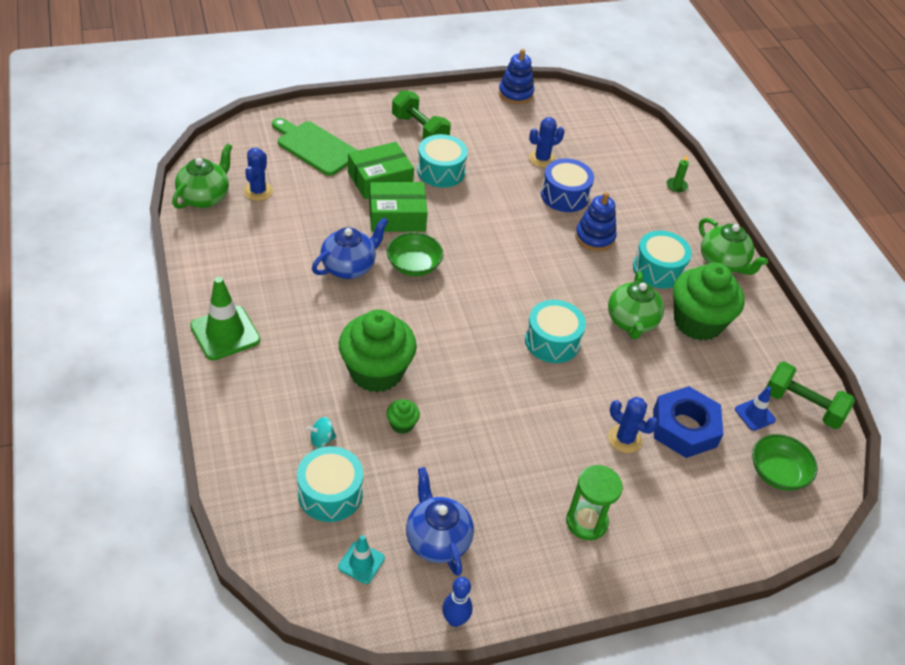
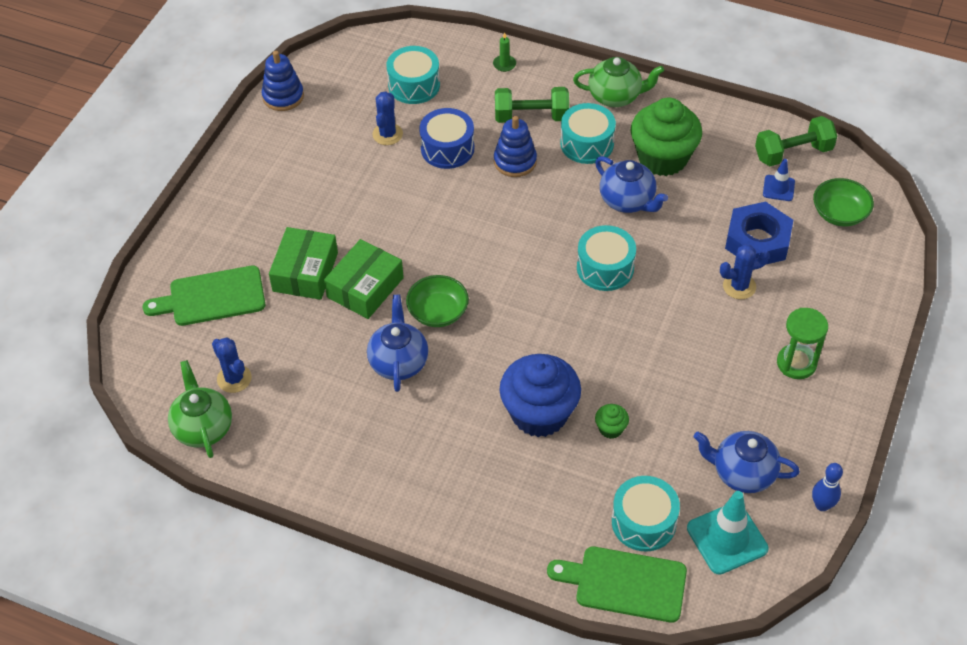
camera: 45 degrees left, 5 degrees up
green traffic cone [190,277,260,361] -> none
turquoise spinning top [306,417,337,448] -> none
turquoise traffic cone [338,535,385,584] -> turquoise traffic cone [687,491,768,575], size x1.80
green cupcake [339,309,417,393] -> blue cupcake [499,354,581,437]
green dumbbell [392,90,451,139] -> green dumbbell moved to [495,87,569,123]
turquoise drum [417,134,468,187] -> turquoise drum moved to [387,46,440,104]
green teapot [608,271,664,339] -> blue teapot [595,156,668,213]
none -> green cutting board [547,546,687,623]

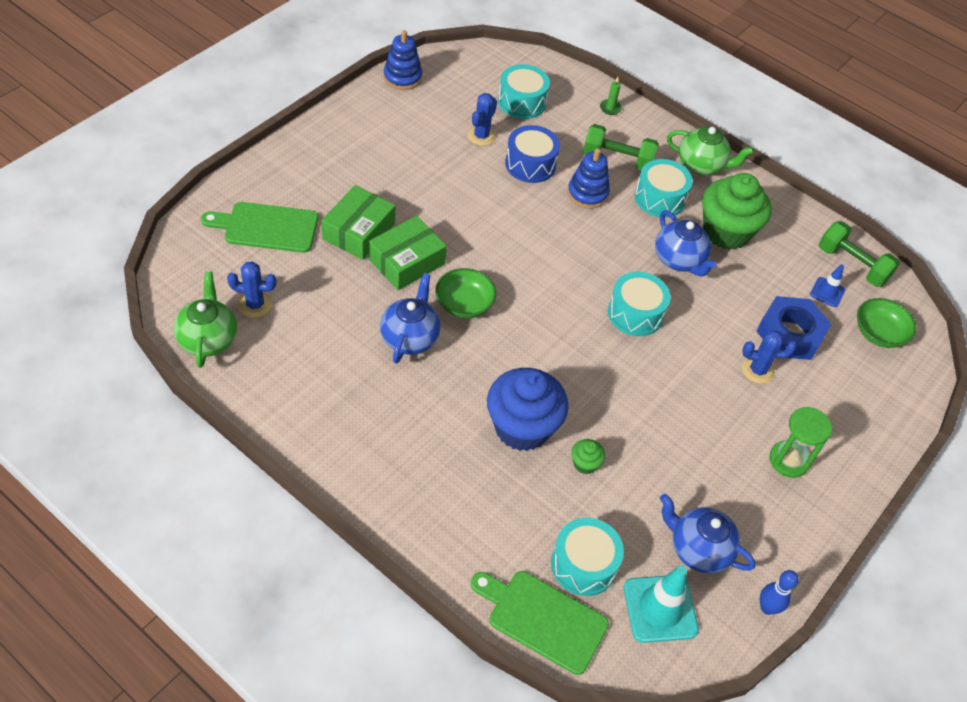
camera: 10 degrees right, 0 degrees up
blue cactus [212,338,252,393] -> blue cactus turned 60 degrees counterclockwise [227,261,276,318]
green dumbbell [755,116,837,166] -> green dumbbell turned 45 degrees clockwise [819,221,900,287]

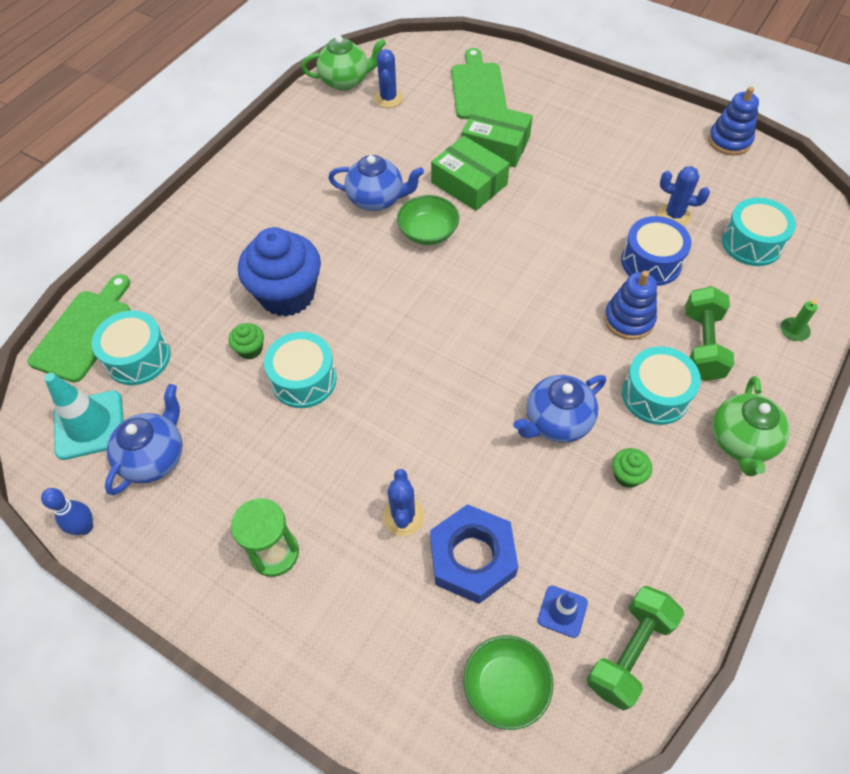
camera: 90 degrees right, 5 degrees up
turquoise drum [608,272,671,336] -> turquoise drum moved to [264,332,337,408]
green cupcake [702,173,772,250] -> green cupcake [612,448,652,488], size x0.42

